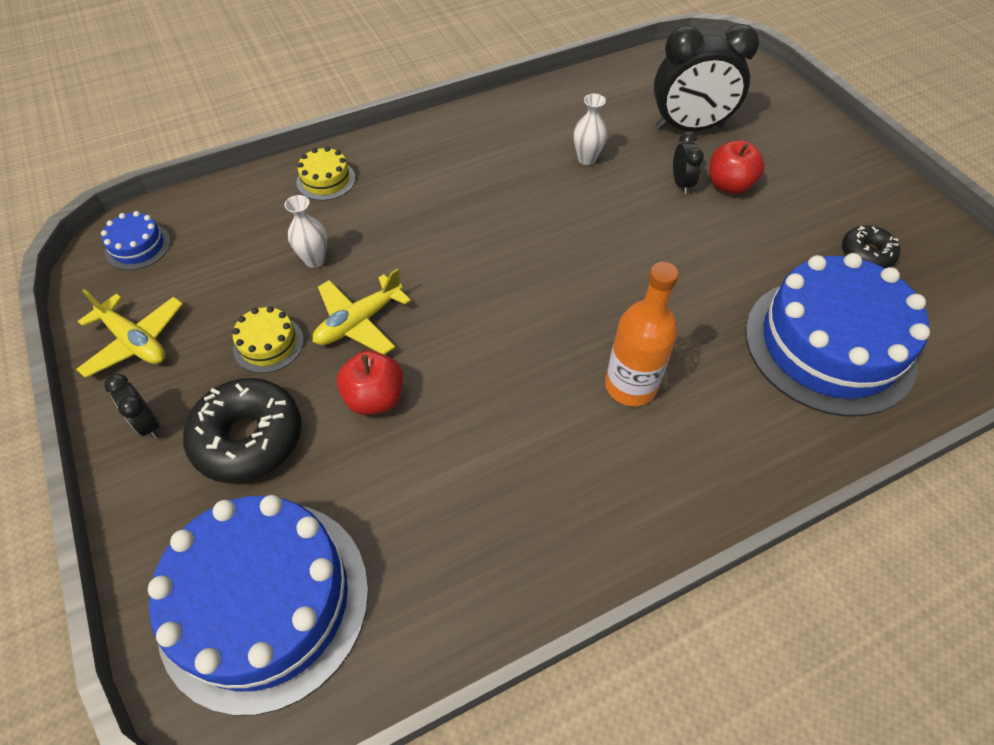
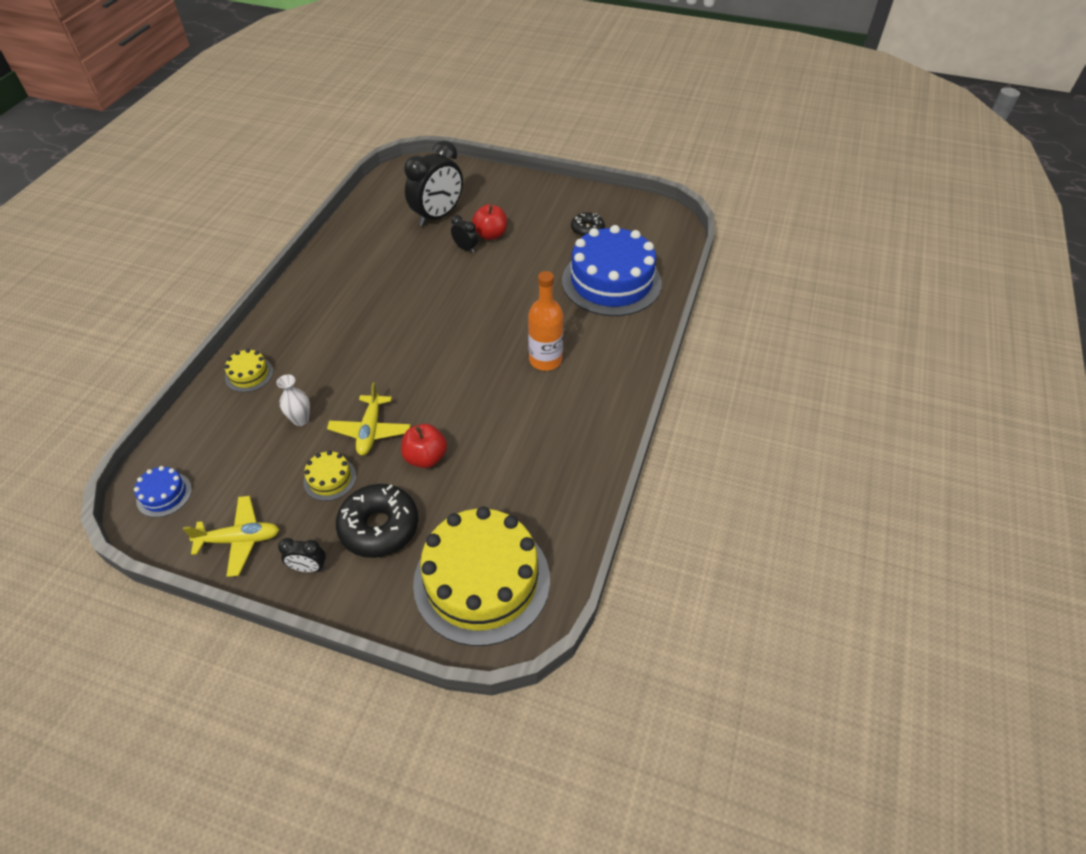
camera: 45 degrees left, 5 degrees down
blue cake [148,495,368,716] -> yellow cake [413,506,550,646]
white vase [574,94,607,165] -> none

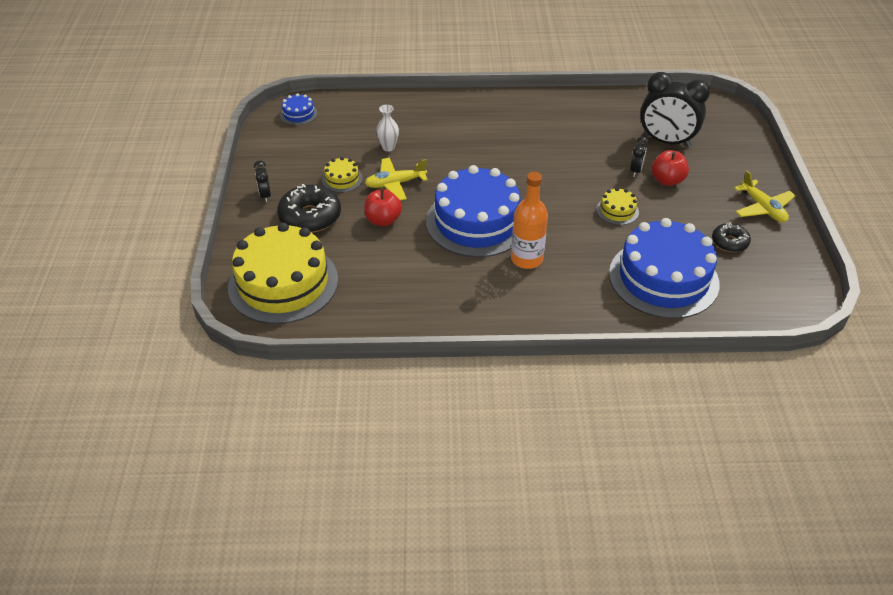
camera: 70 degrees right, 5 degrees down
yellow plane [183,496,279,577] -> yellow plane moved to [734,170,796,223]
yellow cake [225,349,273,392] -> yellow cake moved to [596,187,639,225]
none -> blue cake [426,165,521,257]

